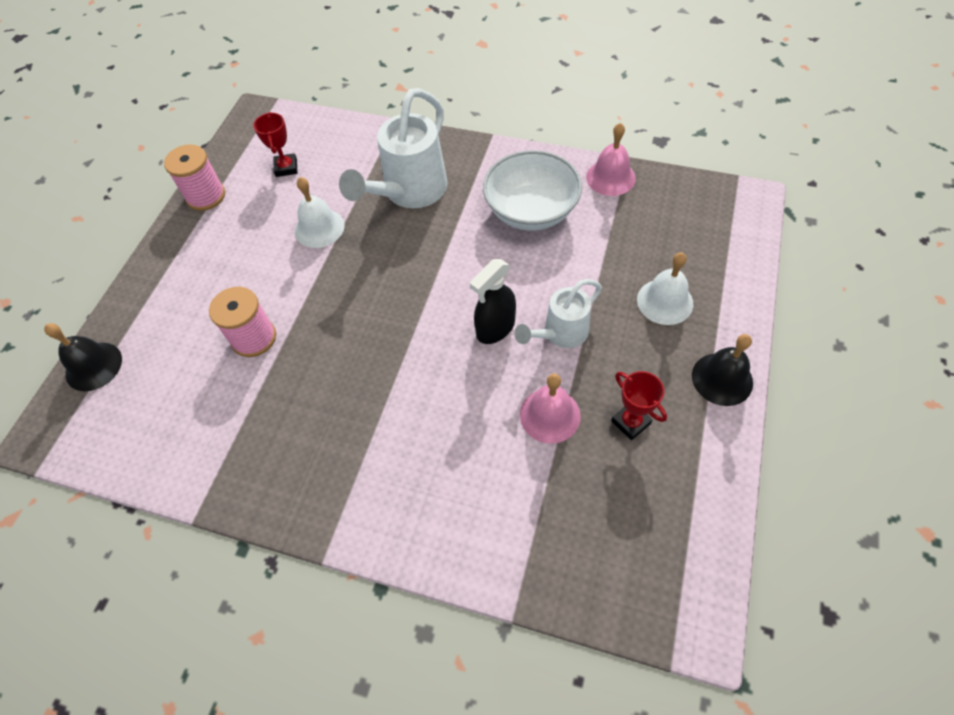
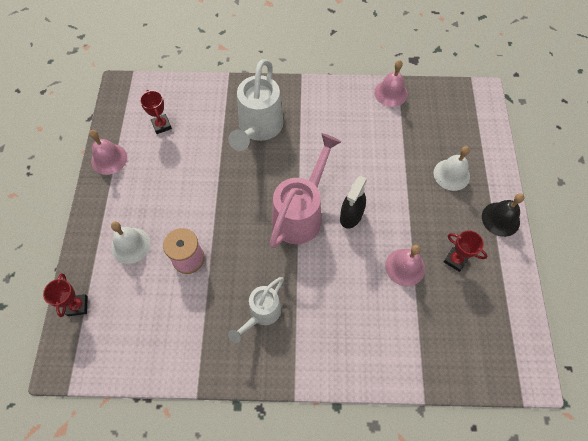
camera: 20 degrees left, 5 degrees up
black bell [44,323,122,391] -> red trophy [43,273,88,317]
pink spool [164,144,225,211] -> pink bell [89,130,127,175]
white bell [295,177,345,248] -> white bell moved to [111,222,150,264]
white bowl [483,150,582,231] -> none
white watering can [514,279,602,348] -> white watering can moved to [228,277,284,343]
none -> pink watering can [270,133,341,248]

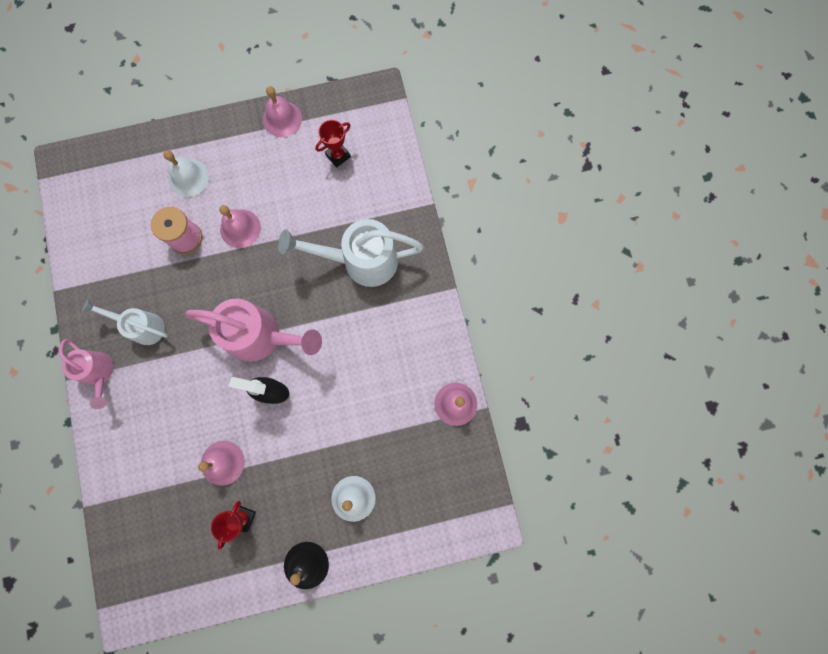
camera: 75 degrees right, 15 degrees up
red trophy [43,273,88,317] -> none
none -> pink watering can [58,339,113,409]
none -> pink bell [219,205,261,248]

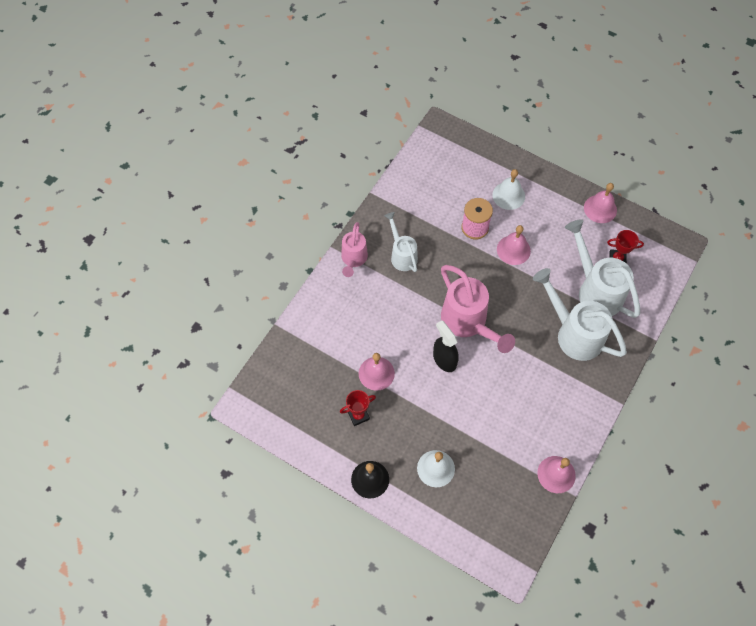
camera: 45 degrees right, 15 degrees down
none -> white watering can [565,219,640,318]

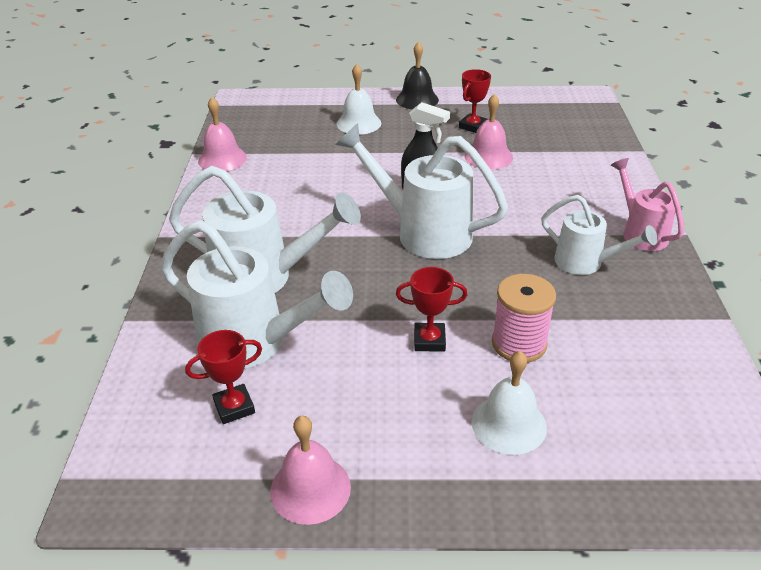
camera: 150 degrees right, 25 degrees down
pink watering can [441,265,515,353] -> white watering can [335,123,508,259]
pink bell [497,225,531,265] -> red trophy [396,267,468,352]

